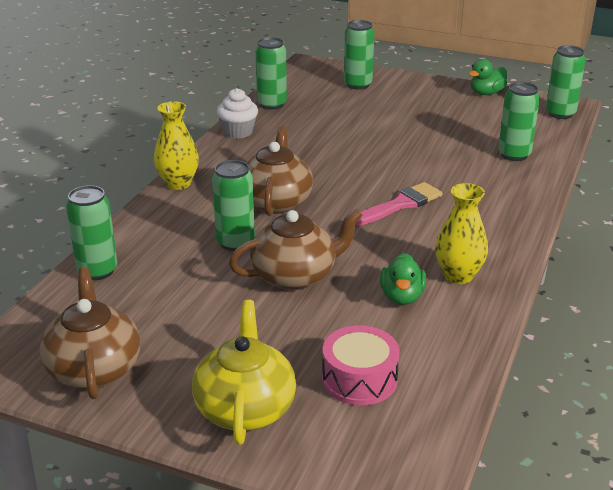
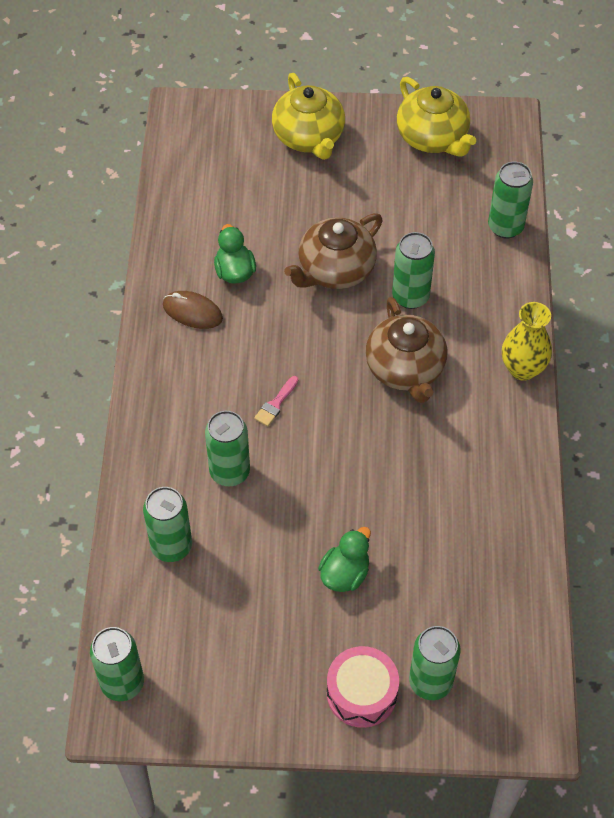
camera: 160 degrees right, 25 degrees up
brown teapot [39,268,140,399] -> yellow teapot [397,77,476,157]
white cupcake [217,88,258,139] -> none
green can [255,37,287,110] -> green can moved to [205,411,250,486]
pink drum [322,325,400,405] -> pink drum moved to [327,646,399,728]
pink brush [356,182,443,225] -> pink brush [254,376,298,426], size x0.56
yellow vase [435,183,488,284] -> brown mouse [163,291,223,329]
green duck [468,59,507,95] -> green duck moved to [318,527,371,592]

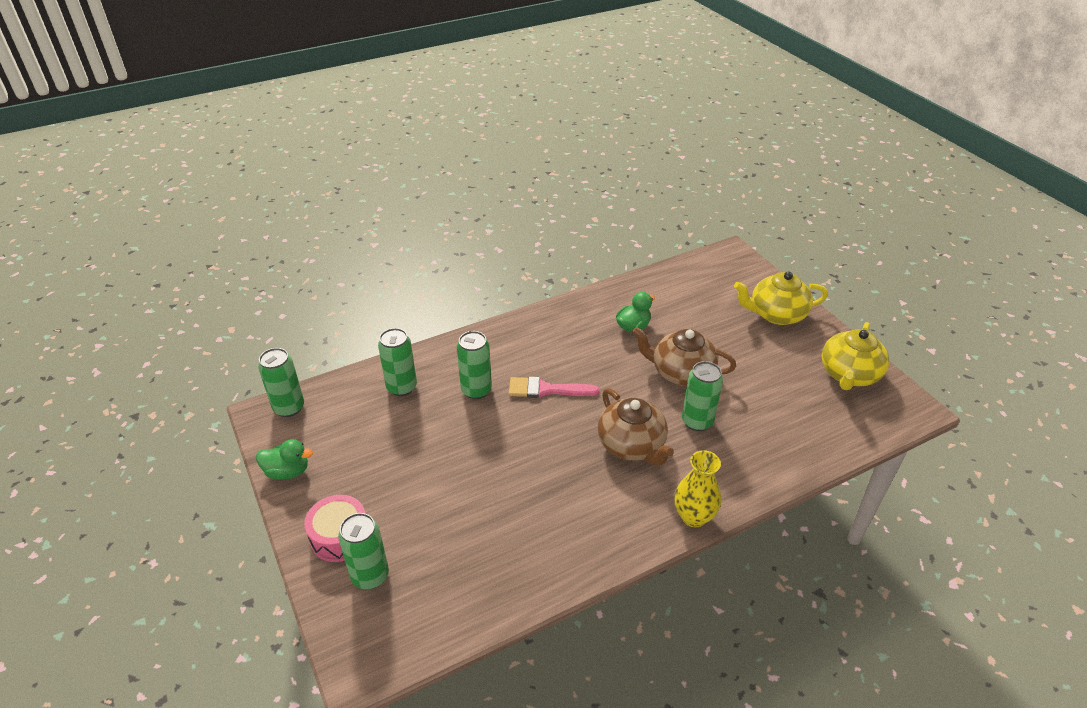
camera: 60 degrees right, 15 degrees down
brown mouse [163,291,223,329] -> none
pink brush [254,376,298,426] -> pink brush [509,377,599,398], size x1.78
yellow teapot [272,73,345,160] -> yellow teapot turned 45 degrees clockwise [734,272,828,325]
green duck [318,527,371,592] -> green duck moved to [256,439,313,480]
brown teapot [365,297,448,403] -> brown teapot turned 75 degrees counterclockwise [598,388,674,466]
green can [488,162,533,238] -> none

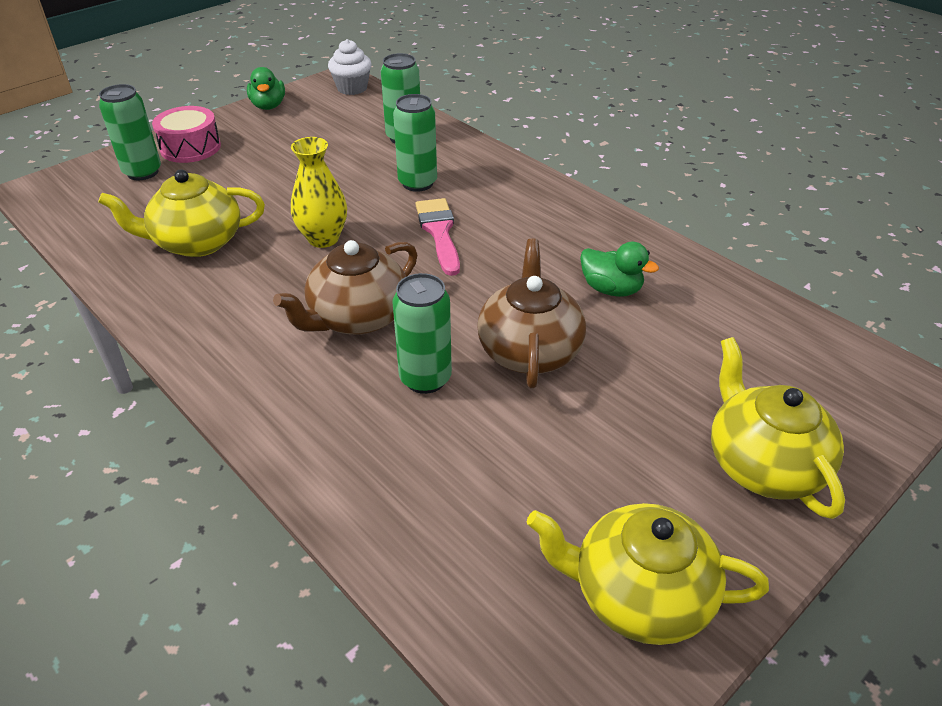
camera: 75 degrees right, 0 degrees up
green can [258,348,304,417] -> white cupcake [328,39,372,95]
yellow vase [674,450,721,527] -> yellow vase moved to [291,137,347,248]
none -> yellow teapot [98,169,265,257]

